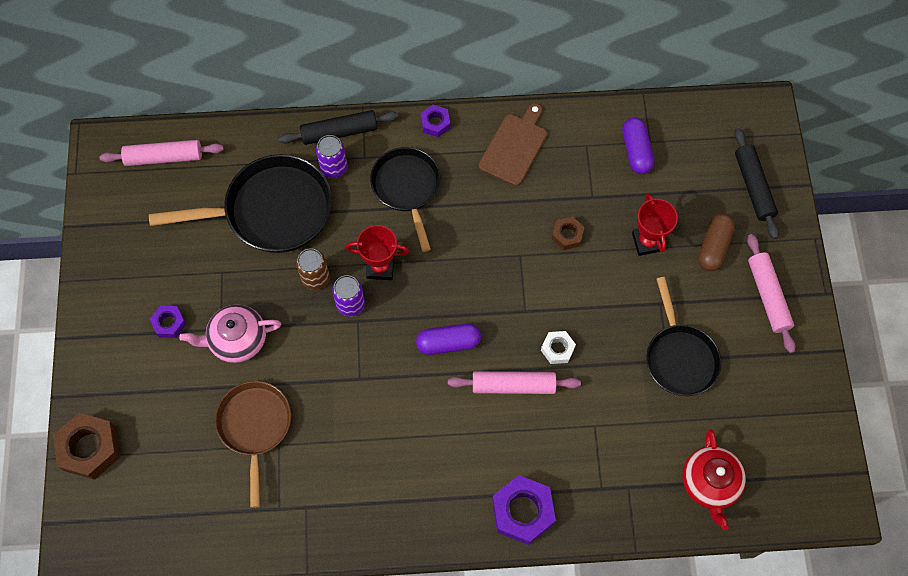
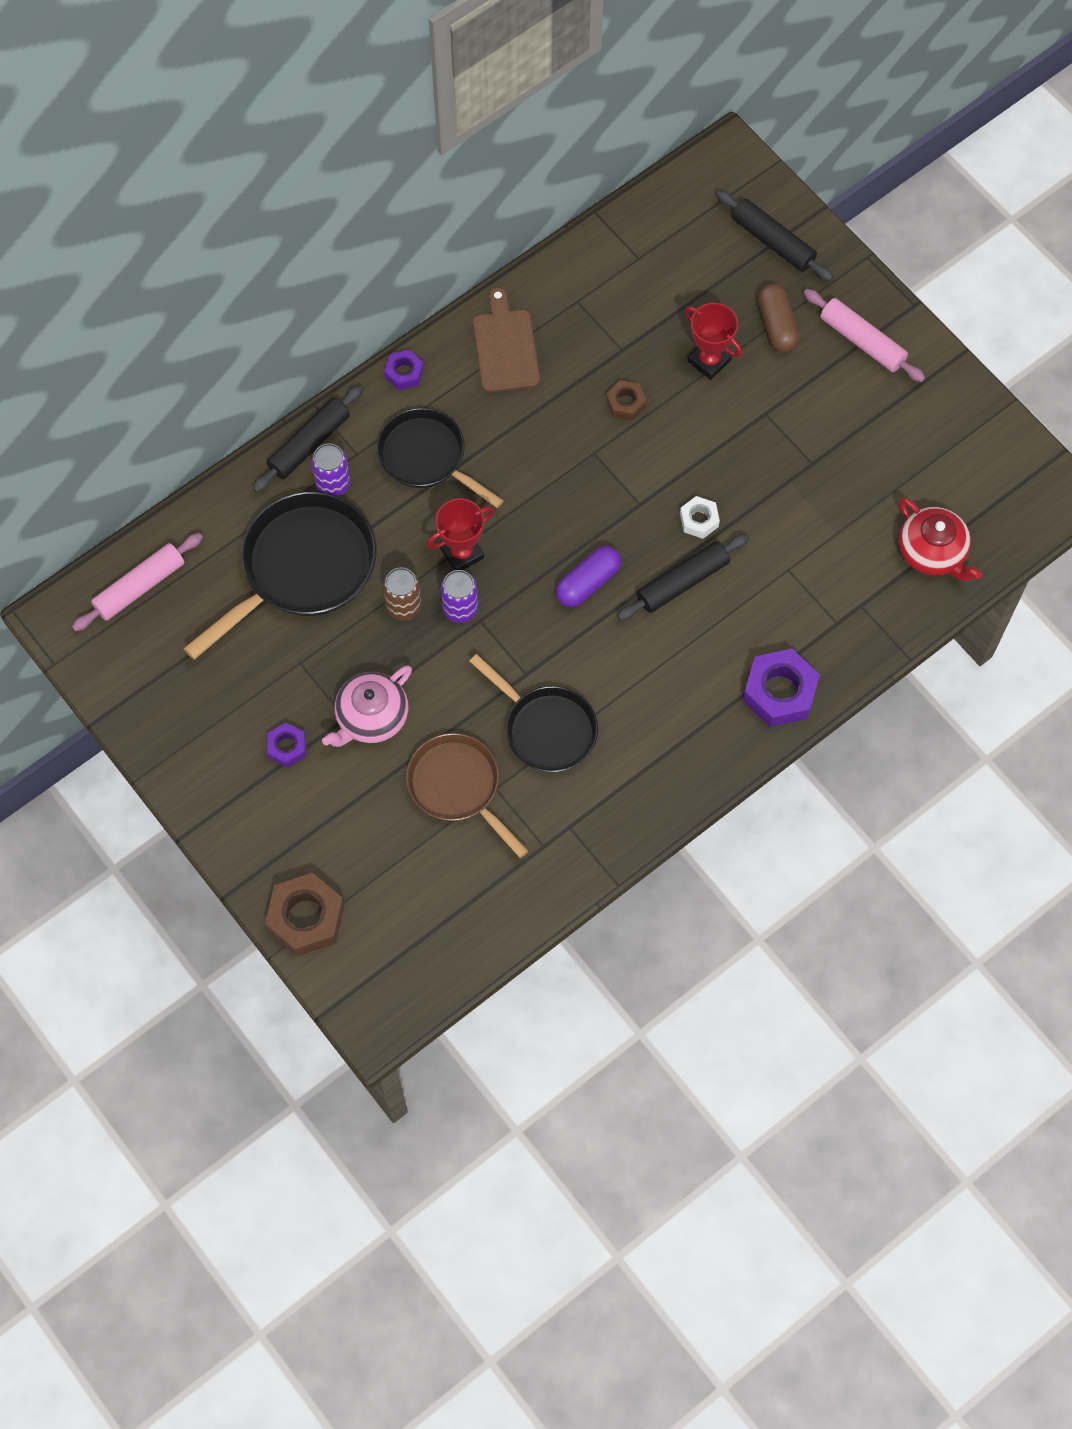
camera: 35 degrees left, 0 degrees up
pink rolling pin [448,371,581,394] -> black rolling pin [617,534,749,621]
purple capsule [622,117,654,174] -> none
black pan [646,277,722,396] -> black pan moved to [469,654,598,773]

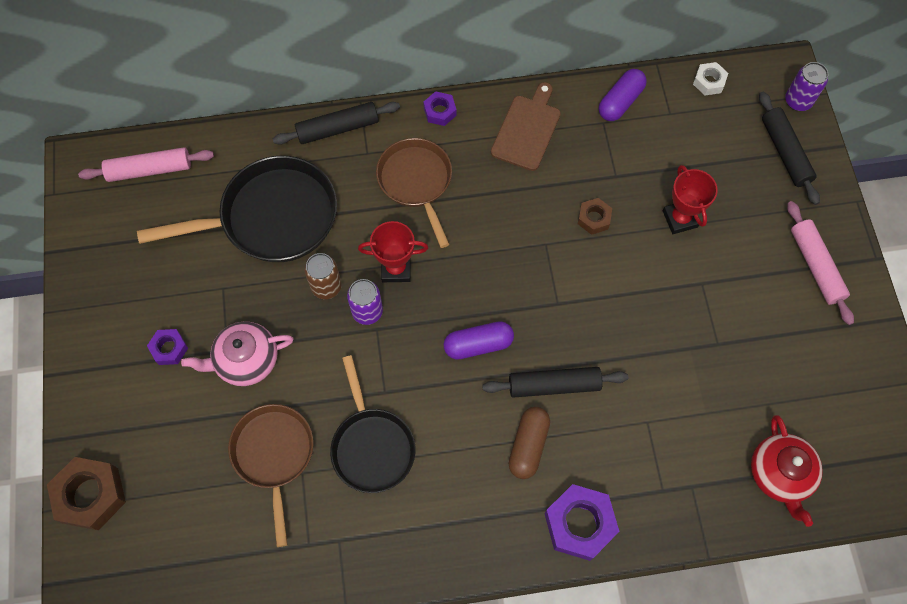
camera: 30 degrees right, 0 degrees up
purple can [311,443,350,496] -> purple can moved to [785,62,828,111]
black pan [377,408,504,508] -> brown pan [376,138,452,248]
white nut [680,496,720,539] -> white nut moved to [693,62,728,95]
brown capsule [758,284,800,353] -> brown capsule moved to [509,407,550,479]
none -> purple capsule [599,69,647,121]

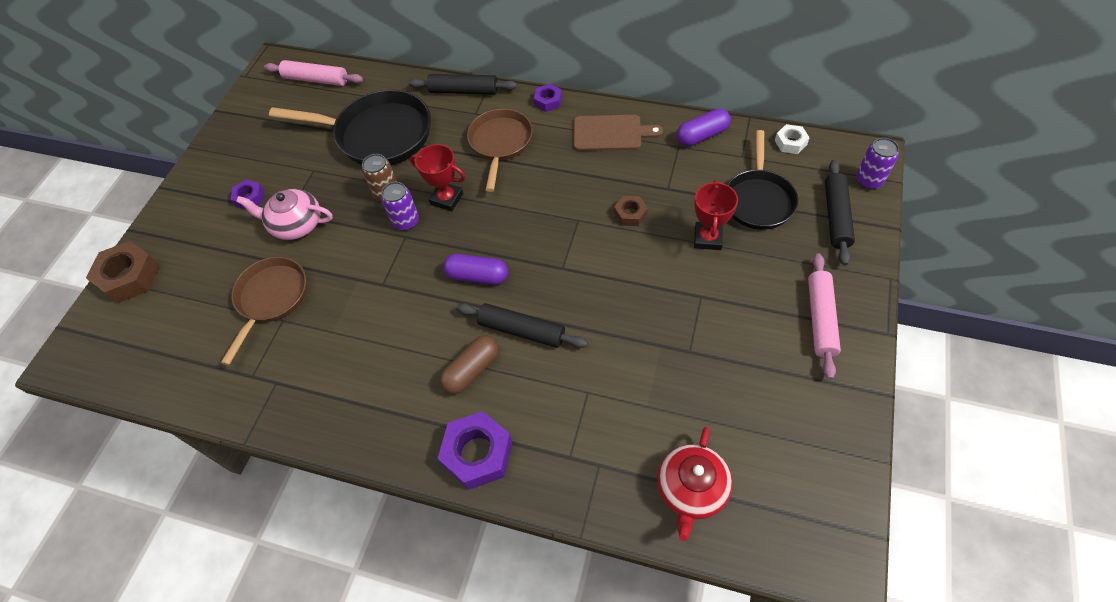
camera: 30 degrees right, 10 degrees down
black pan [330,355,416,493] -> black pan moved to [727,130,798,230]
brown cutting board [491,82,561,171] -> brown cutting board turned 45 degrees clockwise [573,115,663,151]

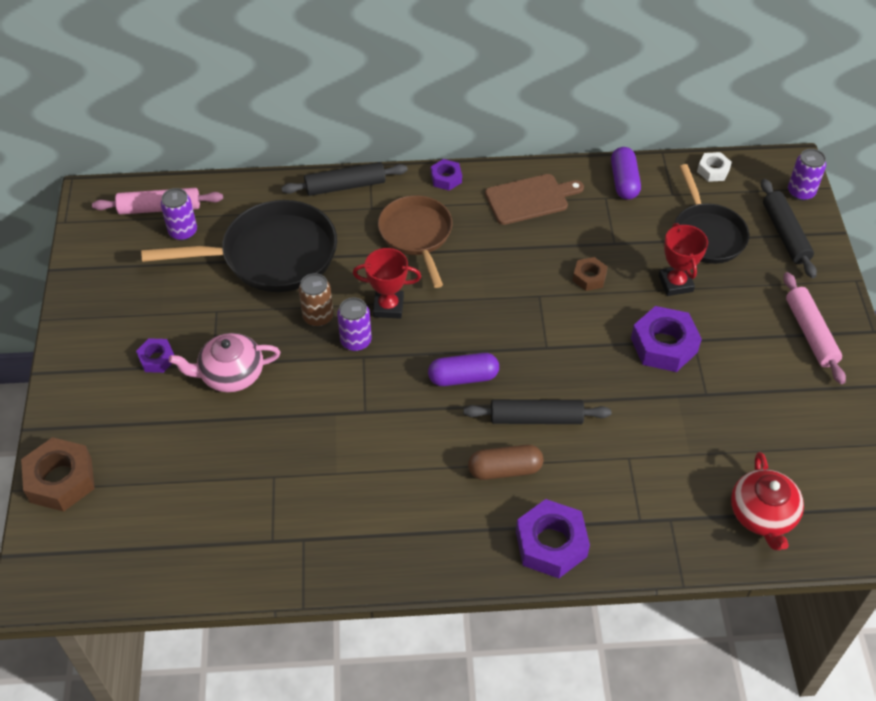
camera: 25 degrees left, 5 degrees down
brown pan [221,257,307,365] -> none
brown capsule [439,335,499,394] -> brown capsule turned 60 degrees clockwise [468,444,543,480]
purple capsule [677,108,731,146] -> purple capsule turned 45 degrees counterclockwise [611,147,641,200]
none -> purple can [161,188,197,241]
none -> purple nut [631,306,702,372]

